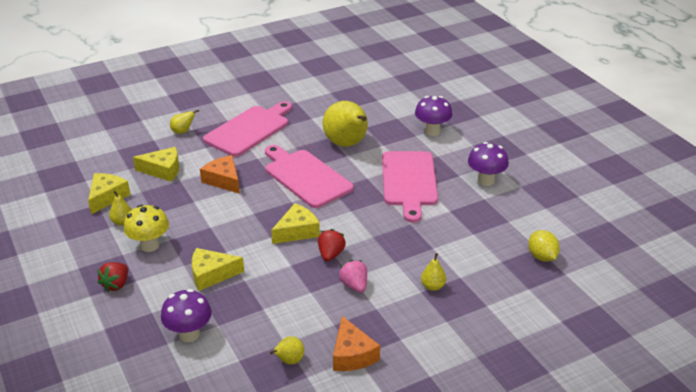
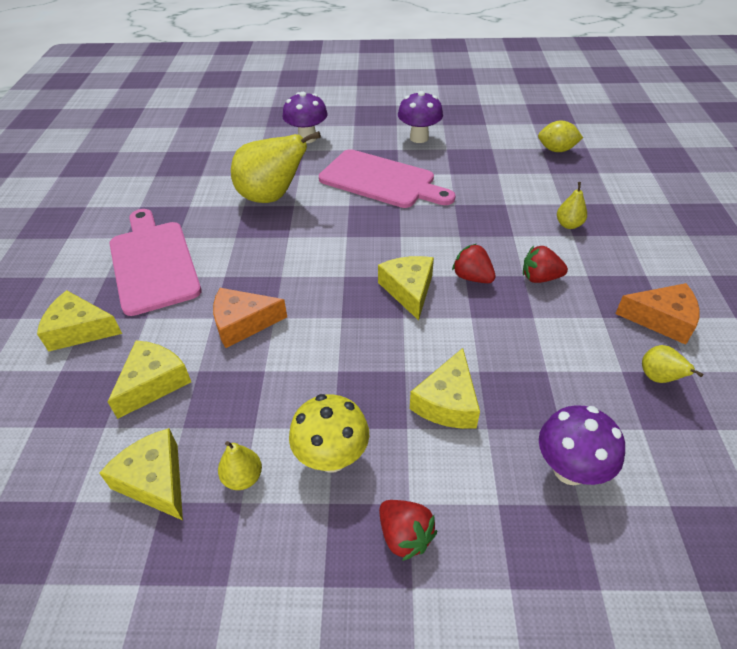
camera: 60 degrees left, 10 degrees up
yellow pear [170,110,199,134] -> yellow cheese [37,290,122,352]
pink cutting board [265,145,354,208] -> none
pink strawberry [338,260,367,293] -> red strawberry [523,245,568,283]

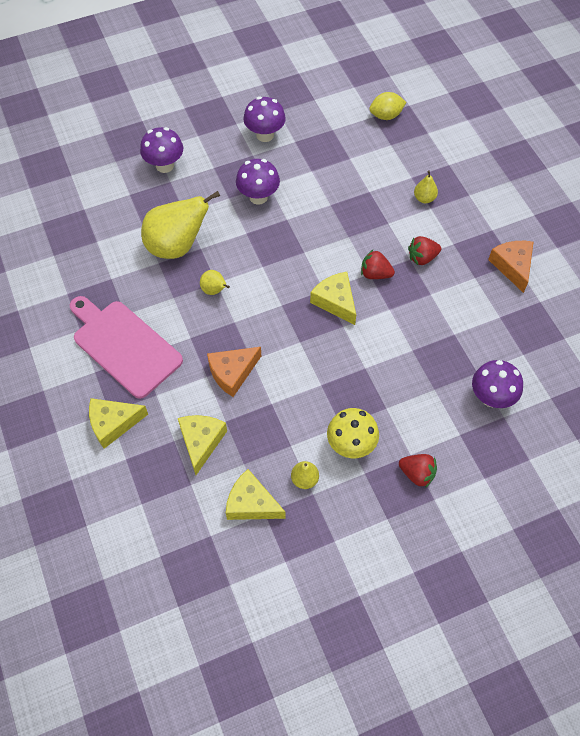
camera: 25 degrees left, 15 degrees up
pink cutting board [319,149,456,208] -> purple mushroom [236,159,280,205]
yellow cheese [410,348,480,429] -> none
orange cheese [615,283,700,345] -> orange cheese turned 90 degrees counterclockwise [488,241,533,293]
yellow pear [642,345,703,383] -> yellow pear moved to [200,270,230,295]

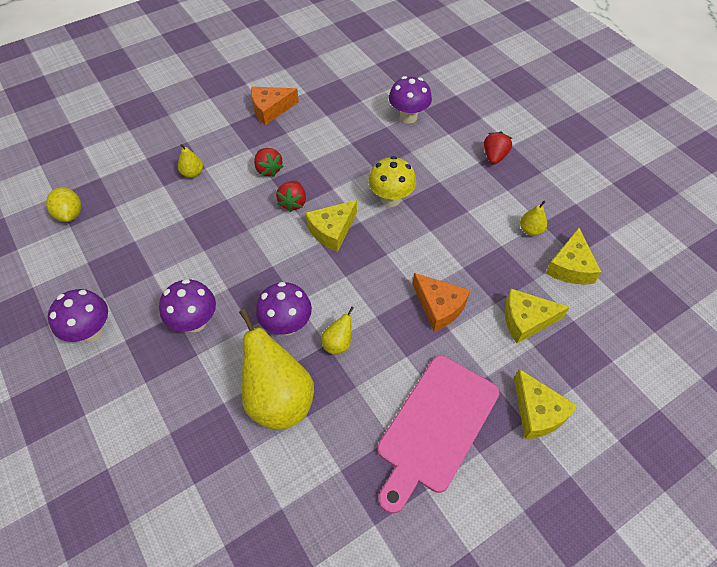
camera: 100 degrees left, 5 degrees down
purple mushroom [140,127,183,173] -> purple mushroom moved to [256,282,312,335]
yellow mushroom [327,408,379,458] -> yellow mushroom moved to [368,156,416,207]

